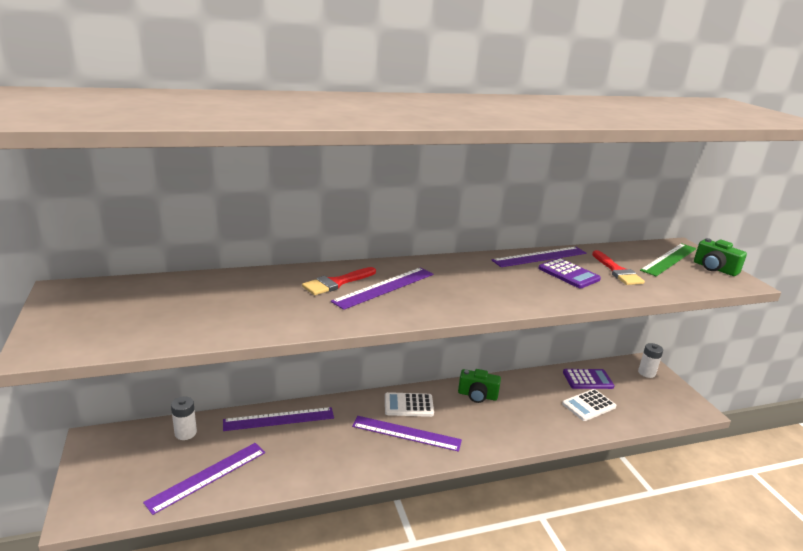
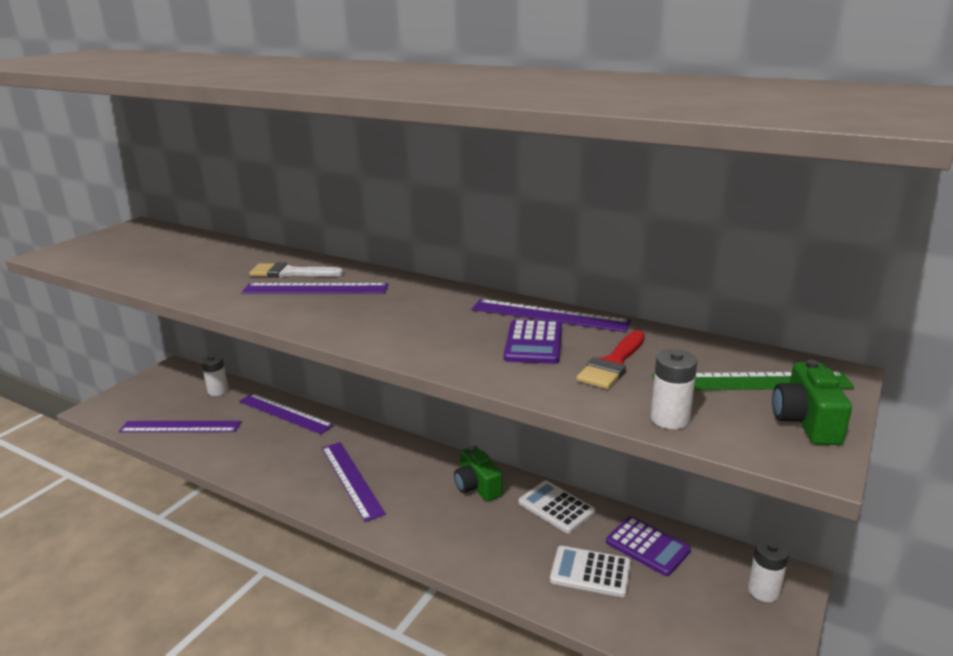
camera: 50 degrees right, 0 degrees up
red brush [302,267,376,295] -> white brush [249,262,344,278]
white calculator [385,392,434,417] -> white calculator moved to [519,481,595,534]
none -> white battery [651,349,697,429]

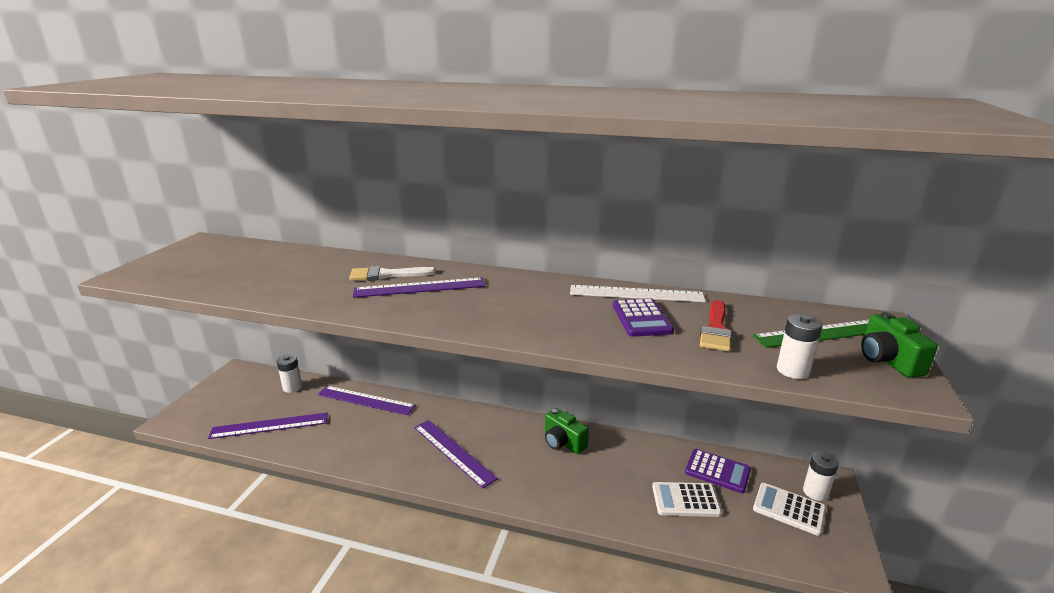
camera: 15 degrees left, 0 degrees up
purple ruler [472,299,631,332] -> white ruler [570,285,706,302]
white calculator [519,481,595,534] -> white calculator moved to [753,483,826,536]

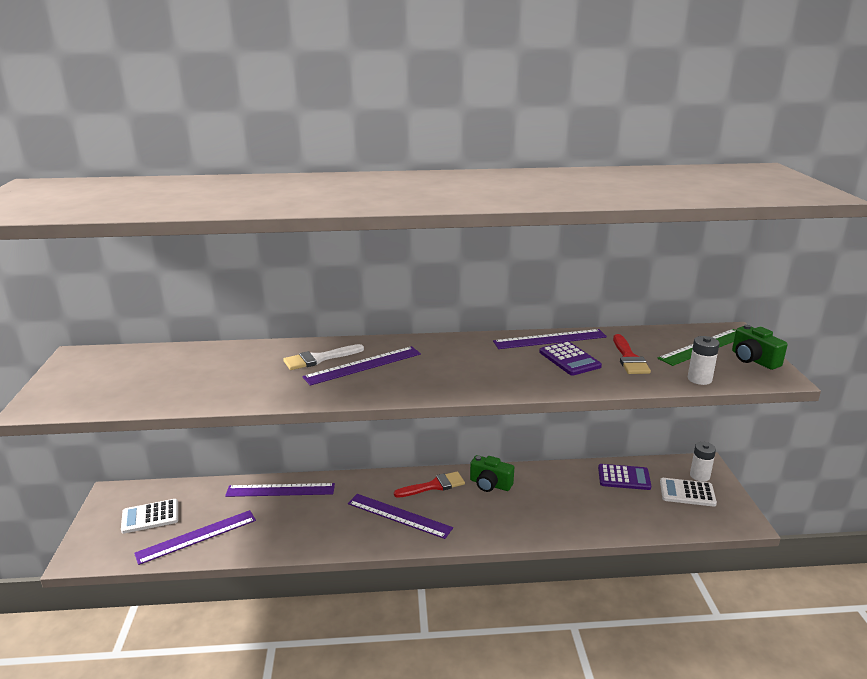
camera: 20 degrees left, 0 degrees up
white battery [277,354,302,393] -> none
white ruler [570,285,706,302] -> purple ruler [493,329,607,349]
white calculator [652,482,722,517] -> white calculator moved to [121,499,178,534]
none -> red brush [394,471,465,498]

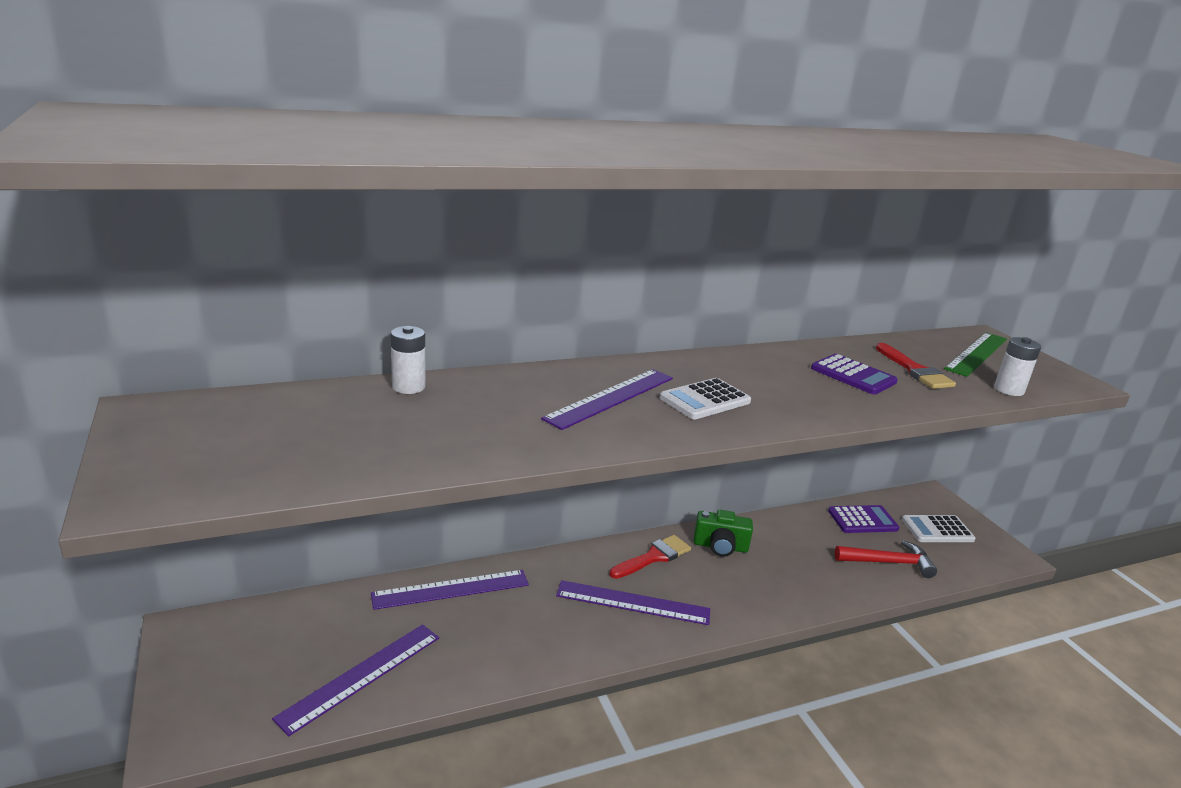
camera: 20 degrees left, 0 degrees up
white calculator [121,499,178,534] -> white calculator moved to [660,378,751,419]
white brush [283,344,364,370] -> none
purple ruler [493,329,607,349] -> none
white battery [690,442,716,482] -> white battery moved to [391,326,425,394]
green camera [732,324,788,370] -> none
none -> red hammer [835,540,937,578]

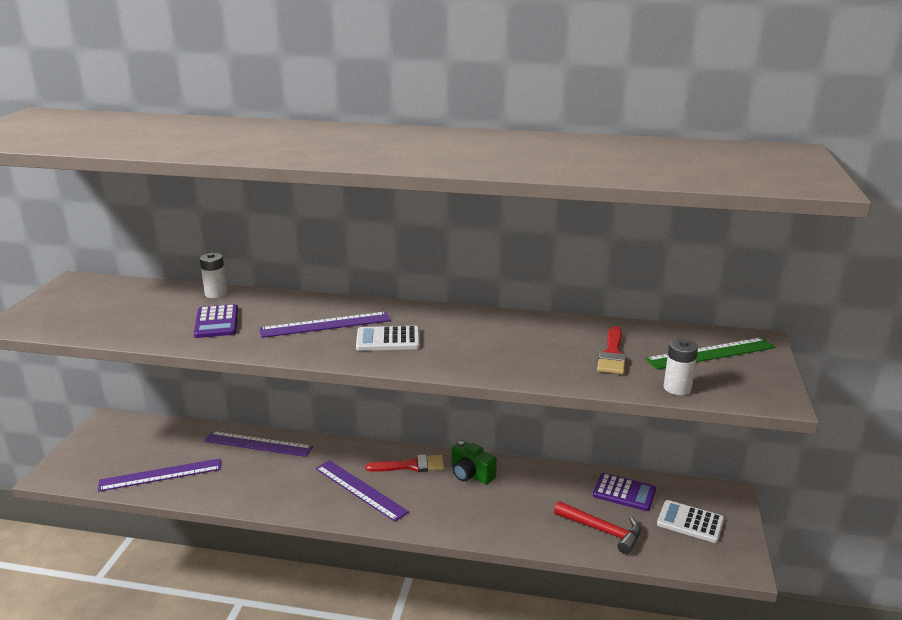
camera: 35 degrees right, 0 degrees up
purple calculator [811,354,898,394] -> purple calculator moved to [194,304,238,338]

